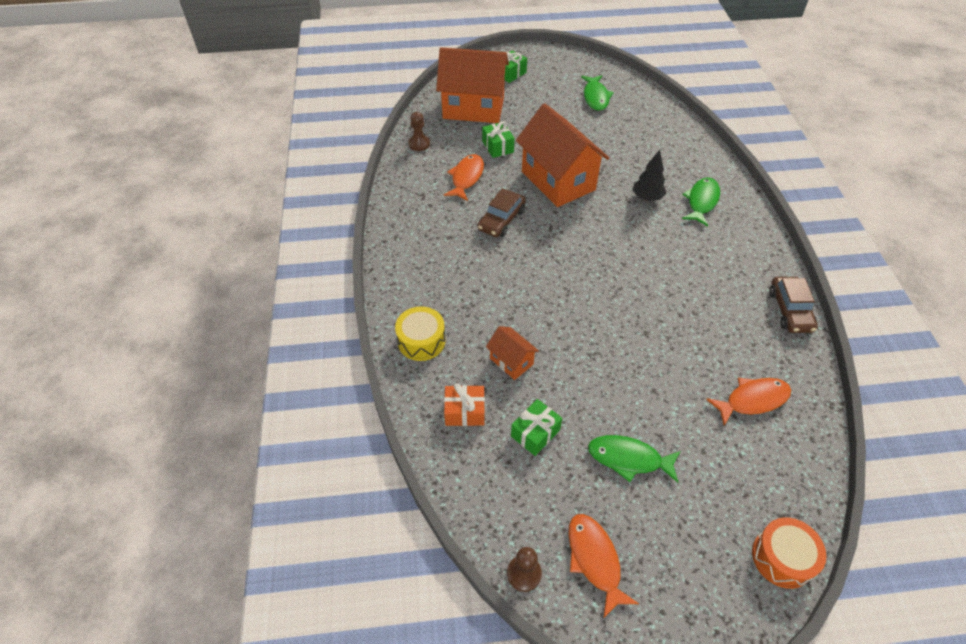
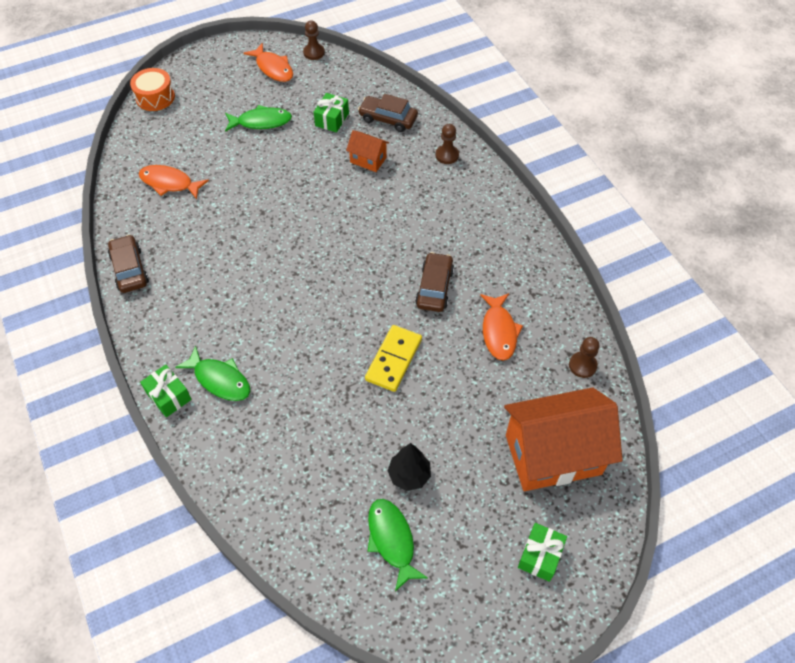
camera: 160 degrees right, 5 degrees up
yellow drum [395,306,446,361] -> brown pawn [436,124,459,164]
orange gift [444,383,485,426] -> brown car [358,94,418,132]
green gift [482,121,515,158] -> green gift moved to [140,365,192,417]
orange house [516,103,609,207] -> yellow domino [365,325,422,392]
black tree [633,150,666,201] -> black tree moved to [388,443,431,491]
green fish [682,177,720,226] -> green fish turned 60 degrees counterclockwise [175,345,250,401]
orange fish [706,378,791,425] -> orange fish turned 60 degrees clockwise [139,165,209,199]

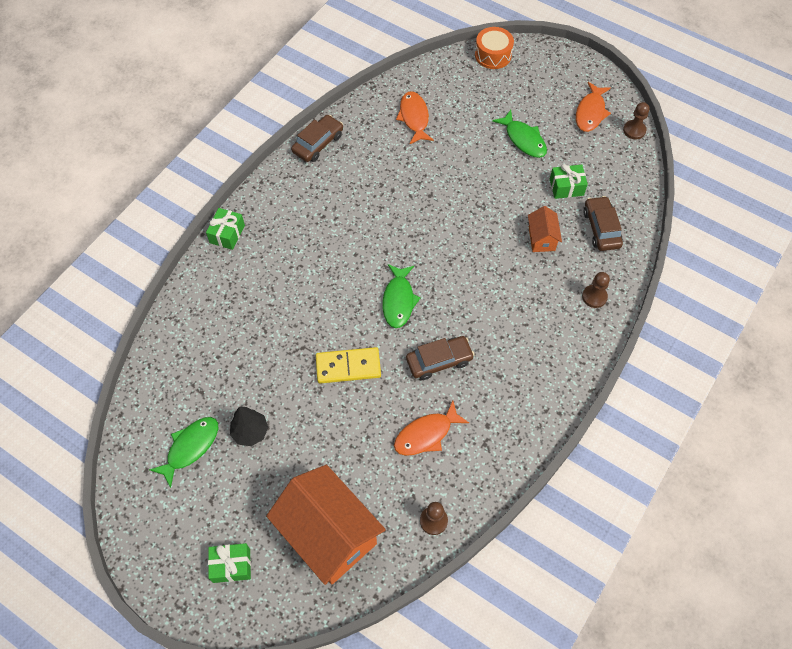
camera: 60 degrees right, 5 degrees up
green fish [175,345,250,401] -> green fish moved to [383,264,421,328]

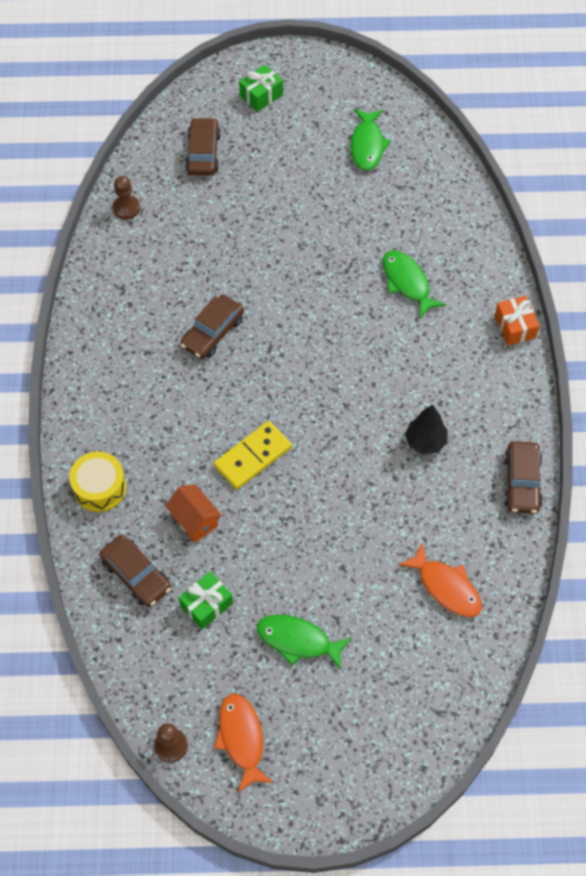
camera: 145 degrees right, 0 degrees up
green gift [206,208,245,250] -> orange gift [495,296,540,345]
black tree [230,406,268,446] -> black tree moved to [405,405,448,454]
orange house [266,465,386,585] -> brown car [185,117,221,176]
yellow domino [316,347,381,384] -> yellow domino moved to [214,421,292,490]
green fish [383,264,421,328] -> green fish moved to [383,250,446,318]
orange fish [394,401,469,456] -> none
orange drum [475,27,514,69] -> none
brown pawn [582,272,610,308] -> yellow drum [69,451,126,512]

